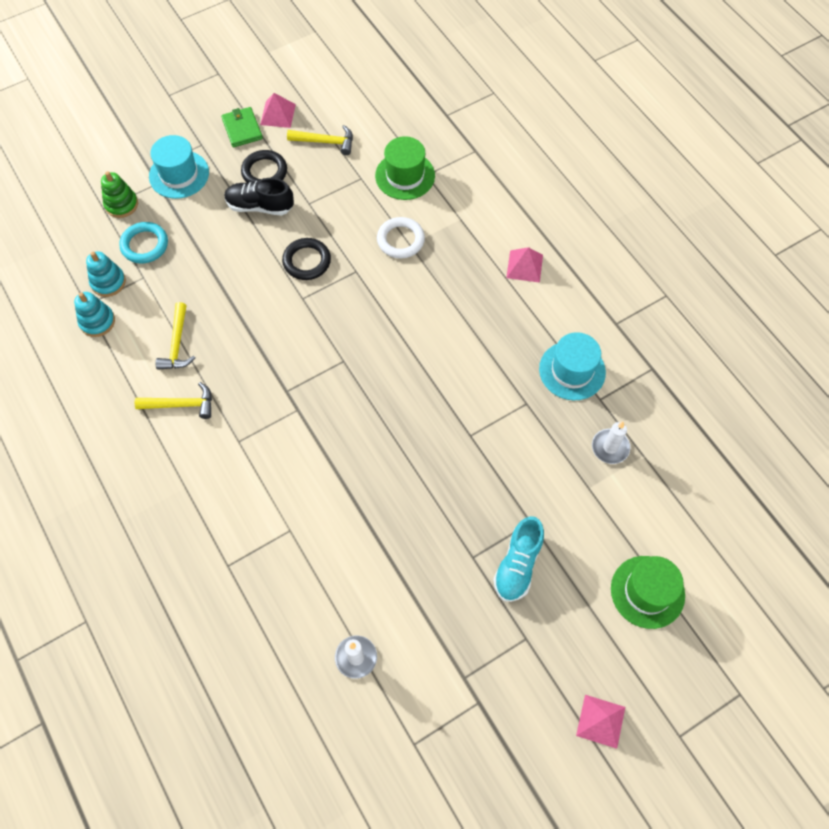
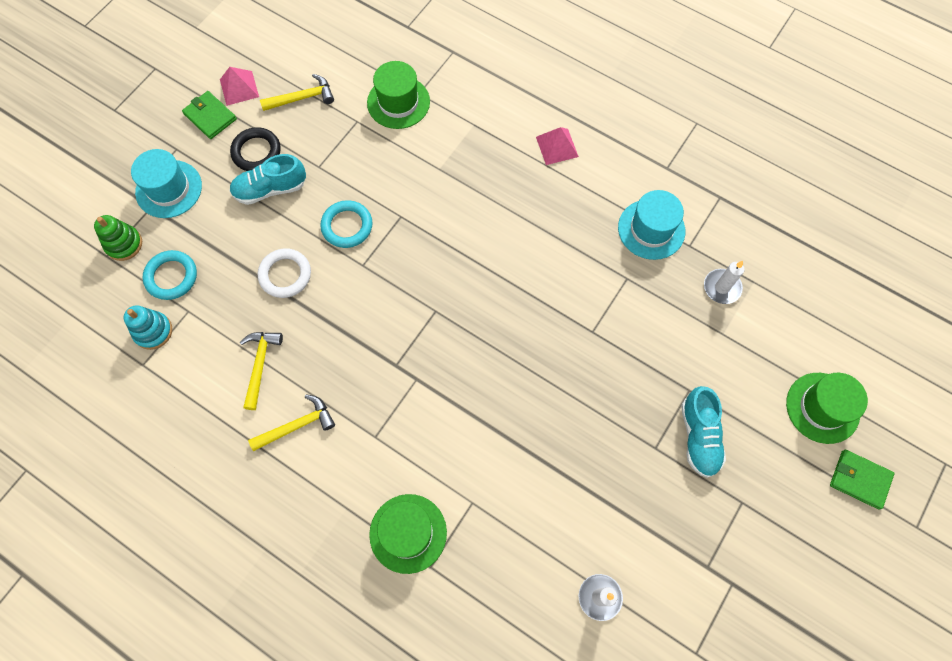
camera: 25 degrees left, 5 degrees up
turquoise stacking toy [74,292,115,337] -> none
yellow hammer [156,302,195,370] -> yellow hammer turned 150 degrees counterclockwise [240,332,283,410]
black shoe [224,178,294,215] -> turquoise shoe [229,154,306,205]
black ring [282,238,331,280] -> turquoise ring [320,200,372,248]
white ring [377,217,425,258] -> white ring moved to [258,248,311,298]
pink pyramid [576,695,625,749] -> none
none -> green hat [369,494,447,574]
none -> green wallet [830,450,894,510]

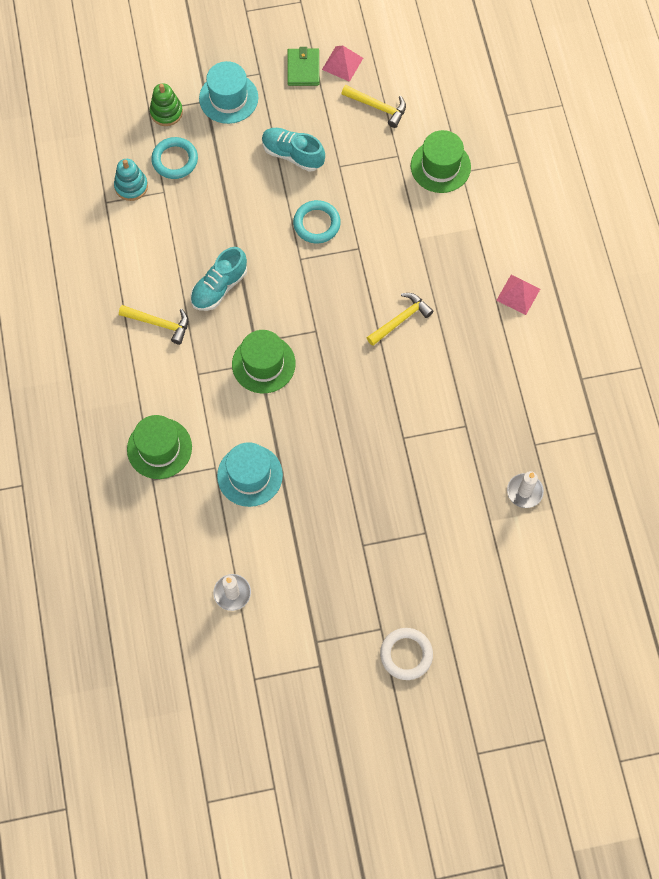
camera: 45 degrees right, 0 degrees up
black ring [230,127,281,171] -> none
yellow hammer [240,332,283,410] -> yellow hammer moved to [367,293,433,346]
white ring [258,248,311,298] -> white ring moved to [380,628,433,680]
turquoise hat [618,190,685,260] -> turquoise hat moved to [217,442,283,507]
turquoise shoe [681,386,726,478] -> turquoise shoe moved to [191,247,247,311]
green hat [786,373,868,444] -> green hat moved to [232,330,296,393]
green wallet [830,450,894,510] -> none

